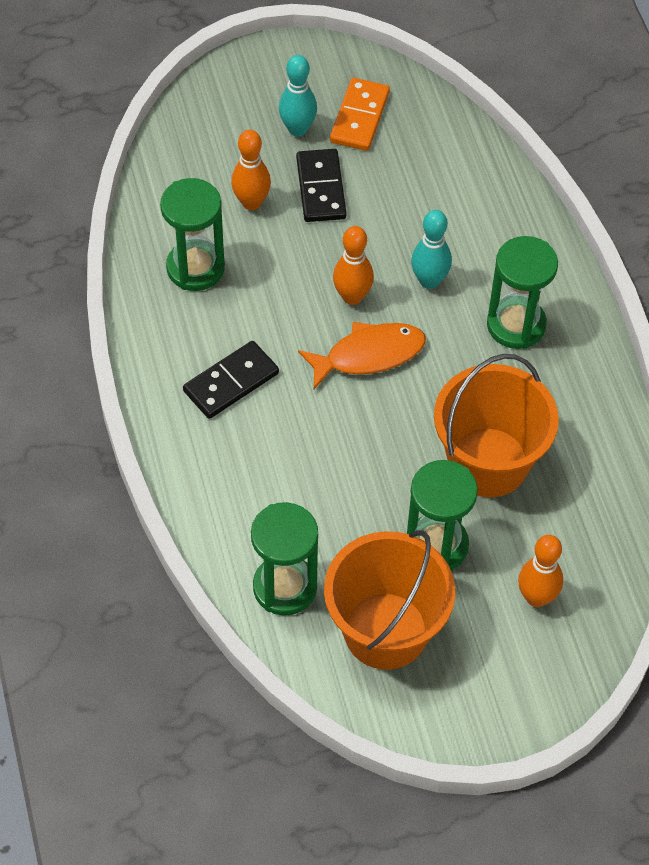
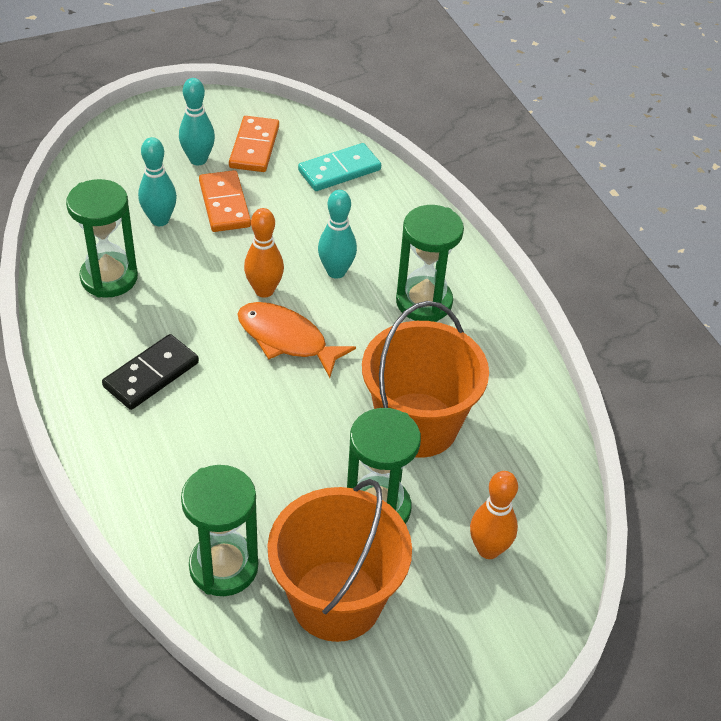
camera: 10 degrees left, 10 degrees down
orange bowling pin [231,130,271,210] -> turquoise bowling pin [138,137,177,226]
black domino [296,149,346,222] -> orange domino [199,170,251,232]
orange fish [298,322,426,389] -> orange fish turned 120 degrees counterclockwise [237,302,356,378]
none -> turquoise domino [298,143,381,191]

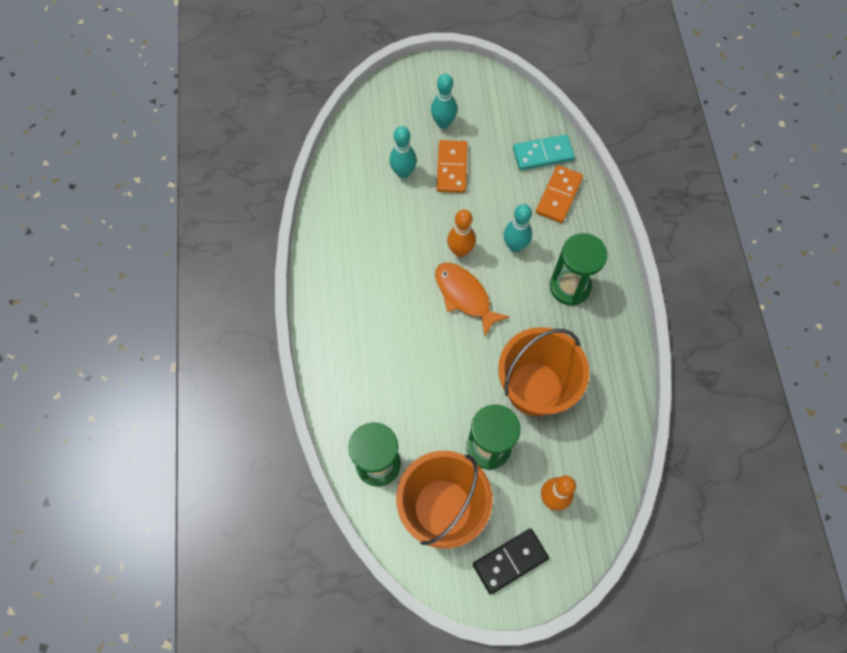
camera: 20 degrees right, 20 degrees up
green hourglass [66,179,138,298] -> none
black domino [102,334,199,410] -> black domino moved to [473,528,549,595]
orange domino [229,116,279,172] -> orange domino moved to [536,165,583,223]

